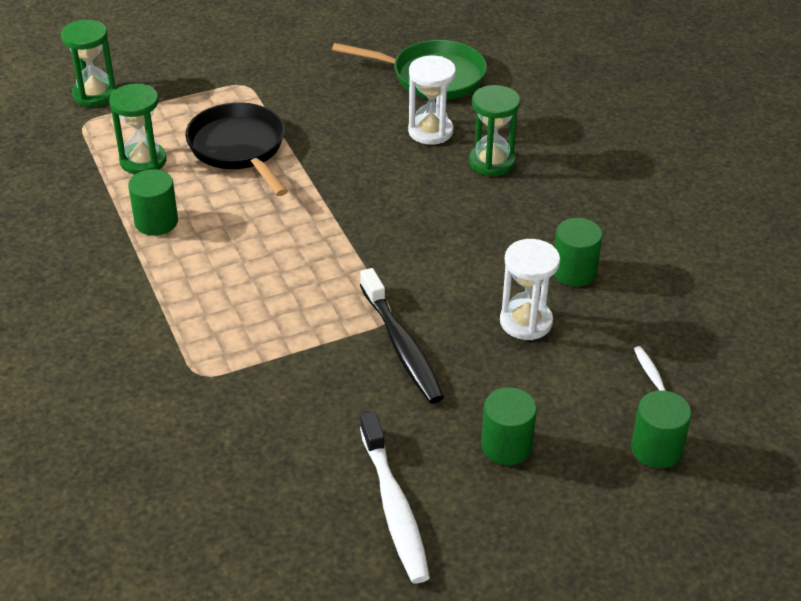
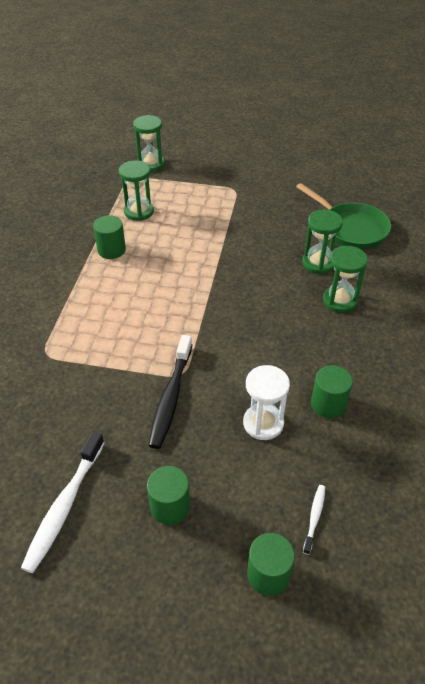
camera: 35 degrees right, 5 degrees up
black pan [185,102,288,196] -> none
white hourglass [408,55,456,145] -> green hourglass [302,209,343,274]

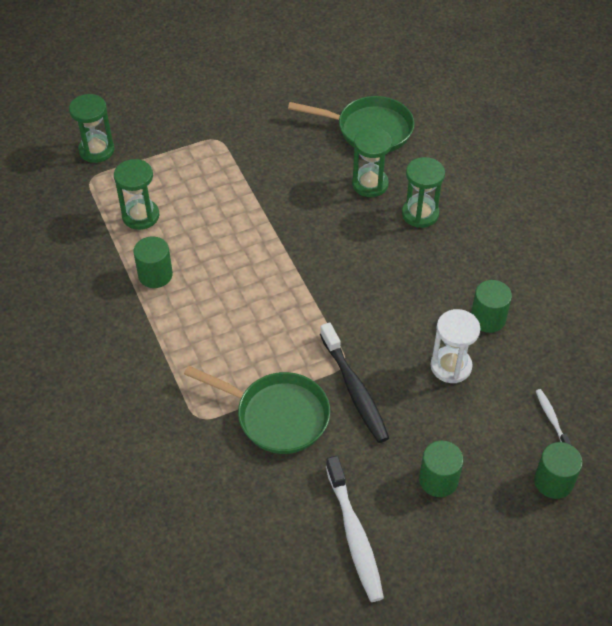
camera: 35 degrees left, 5 degrees up
none -> green pan [184,365,330,454]

